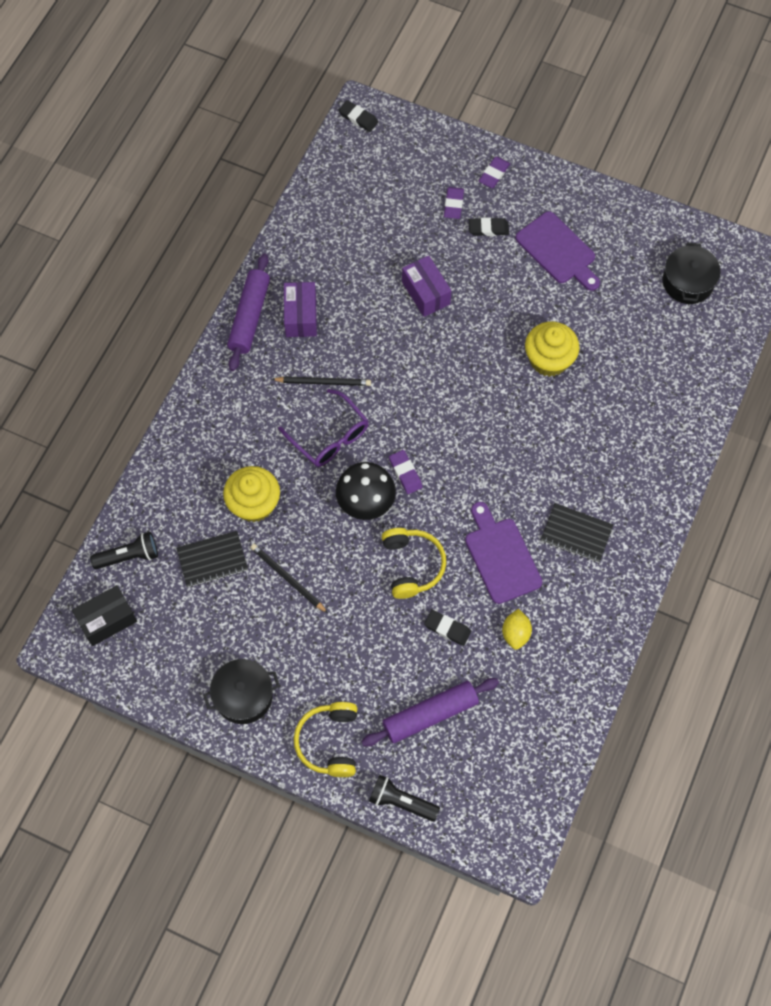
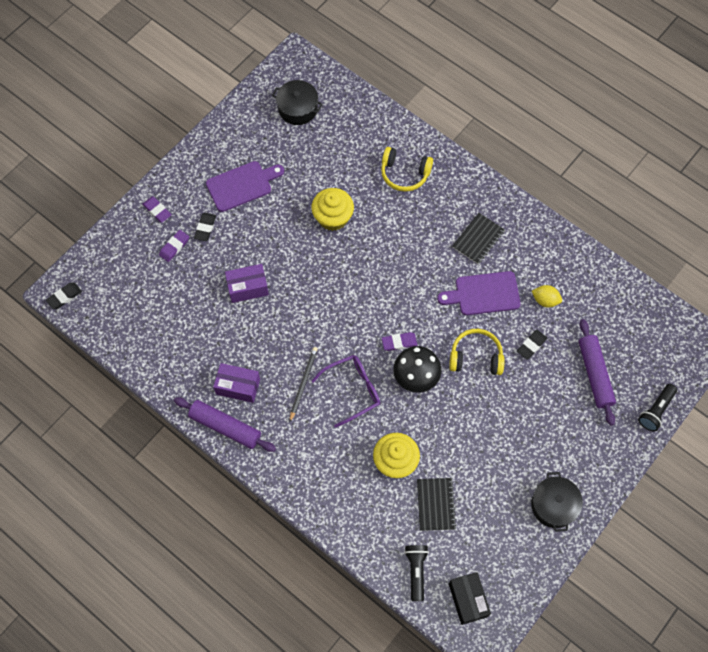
camera: 75 degrees left, 0 degrees up
black pencil [250,544,328,613] -> none
yellow headphones [294,702,357,777] -> yellow headphones moved to [381,147,433,192]
purple eraser [444,187,464,219] -> purple eraser turned 75 degrees counterclockwise [159,230,189,262]

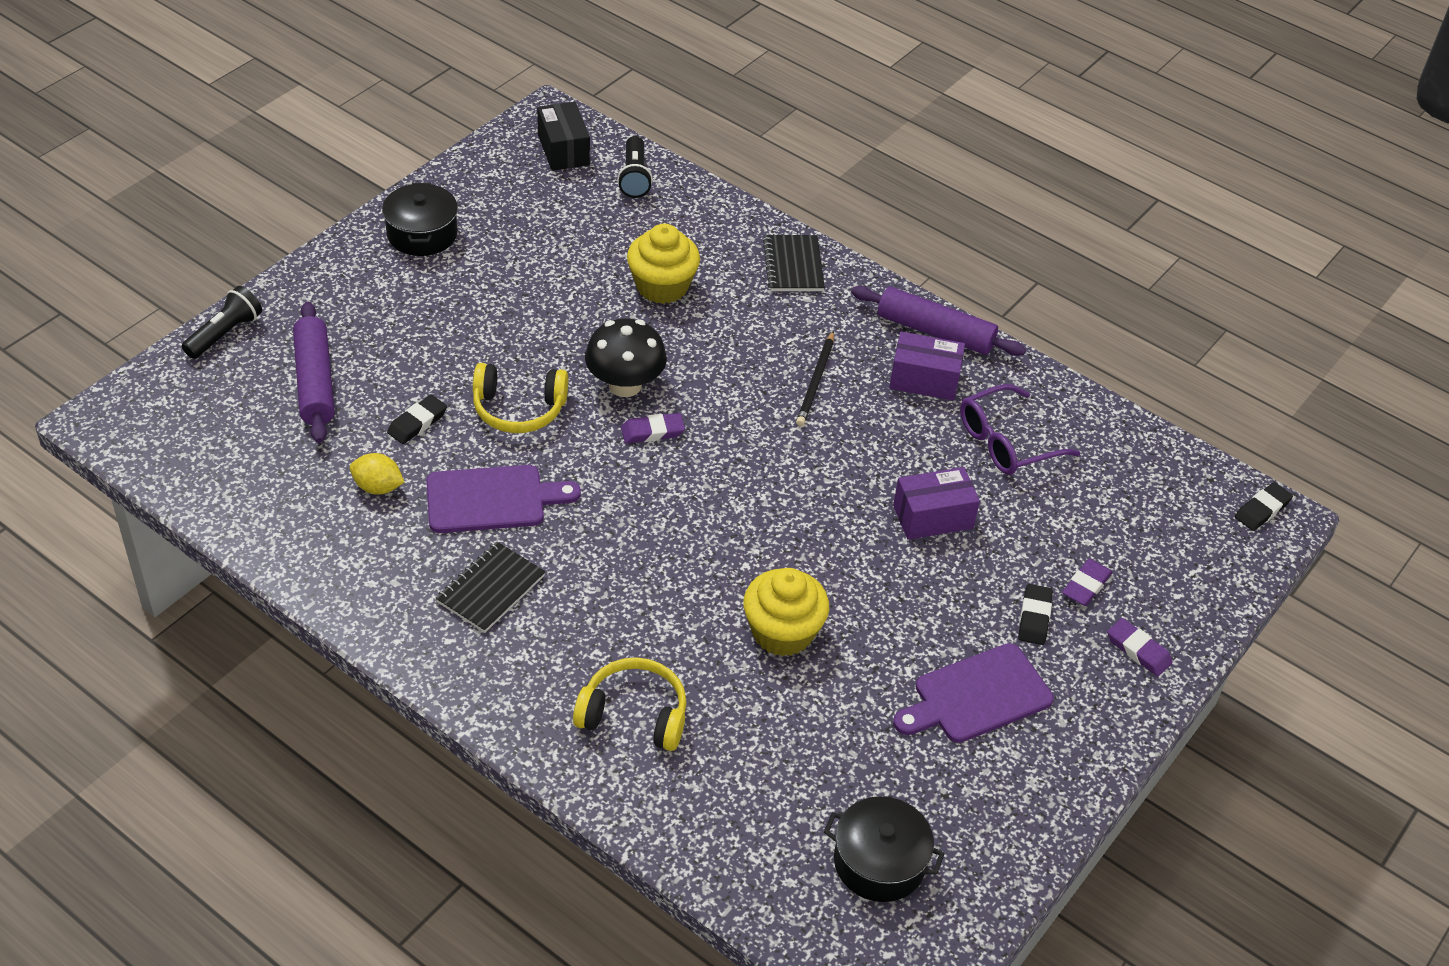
camera: 175 degrees right, 20 degrees down
purple glasses [312,355,380,428] -> purple glasses moved to [960,384,1081,475]
black notebook [417,478,457,531] -> black notebook moved to [763,235,825,291]

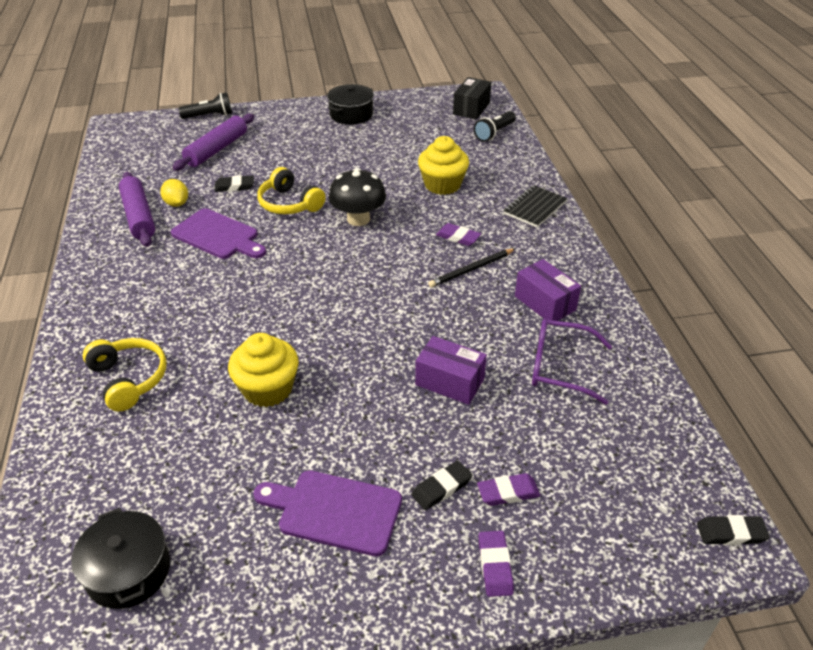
camera: 45 degrees right, 5 degrees down
black notebook [436,542,546,633] -> none
purple eraser [621,413,685,443] -> purple eraser moved to [436,223,481,246]
purple rolling pin [851,286,1026,356] -> purple rolling pin moved to [119,172,155,247]

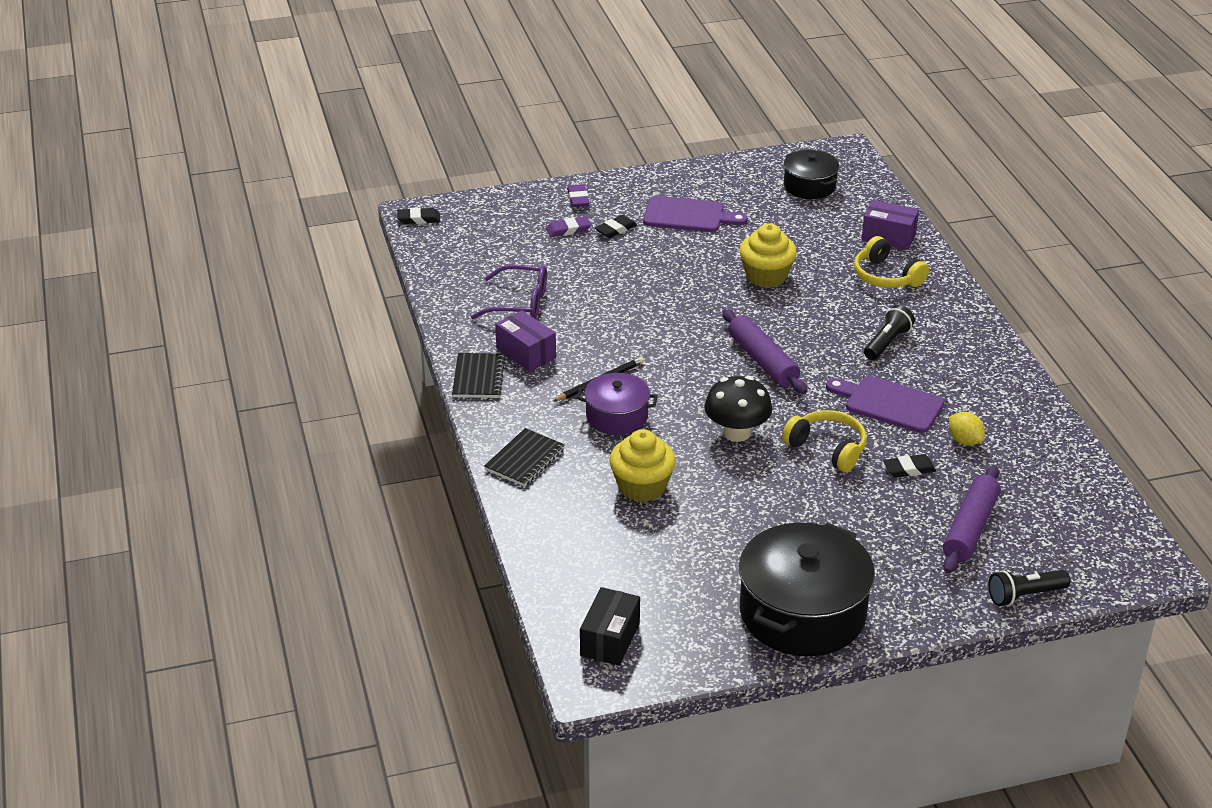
camera: 175 degrees right, 5 degrees down
purple rolling pin [119,172,155,247] -> purple rolling pin moved to [722,309,807,394]
black pot [327,84,374,125] -> black pot [739,523,875,656], size x1.80
purple box [415,336,487,405] -> purple box moved to [862,200,919,250]
purple eraser [436,223,481,246] -> purple pot [577,373,658,435]
black flashlight [474,111,516,142] -> black flashlight moved to [864,305,915,360]
none -> black notebook [452,353,505,398]

